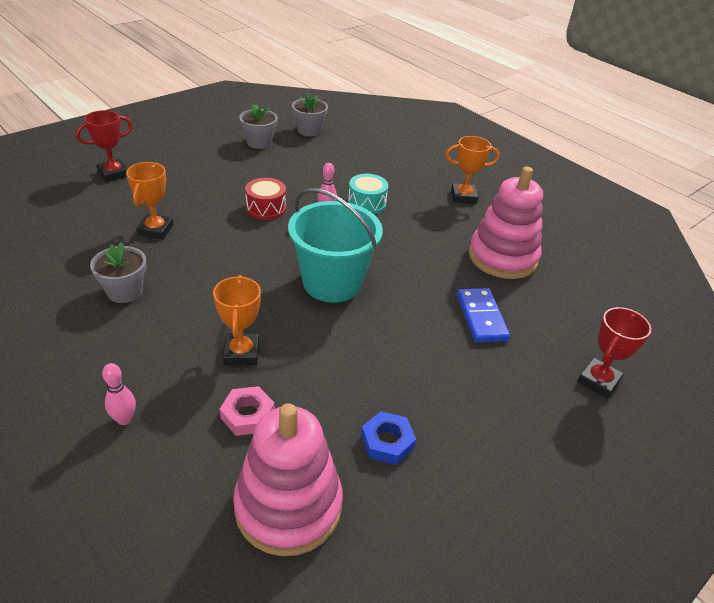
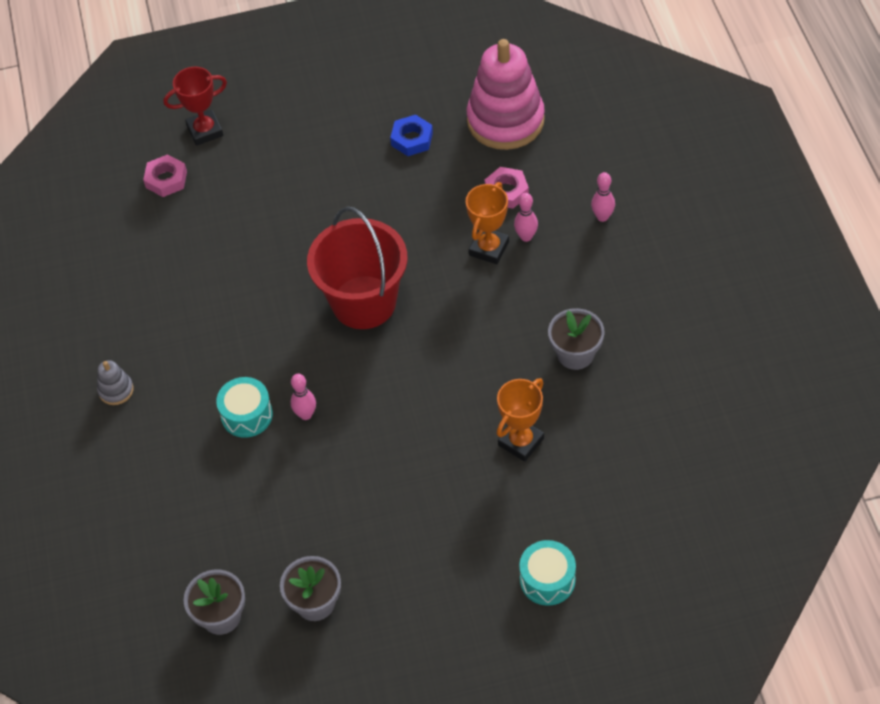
camera: 145 degrees left, 15 degrees up
red trophy [76,110,132,182] -> turquoise drum [519,540,576,606]
red drum [245,178,286,220] -> none
turquoise bucket [288,188,383,302] -> red bucket [307,207,407,329]
orange trophy [445,136,500,204] -> grey stacking toy [97,360,134,405]
blue domino [457,288,510,343] -> none
pink stacking toy [469,166,543,279] -> none
none -> pink nut [143,154,187,197]
none -> pink bowling pin [514,193,538,242]

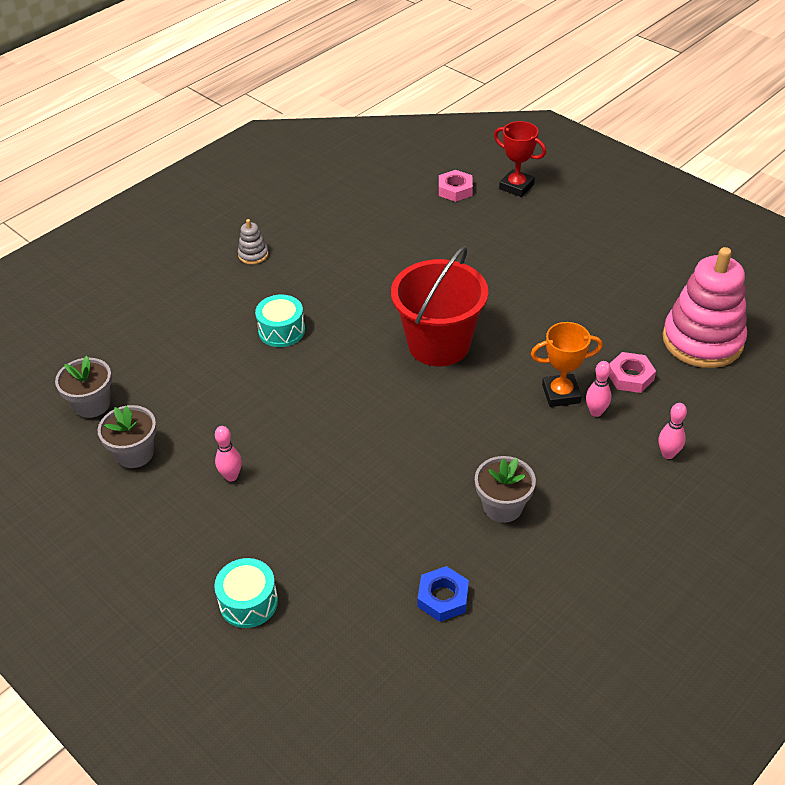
camera: 55 degrees right, 10 degrees down
pink bowling pin [291,374,316,420] -> pink bowling pin moved to [215,426,242,481]
blue nut [390,115,433,156] -> blue nut moved to [417,566,469,622]
orange trophy [497,378,544,462] -> none

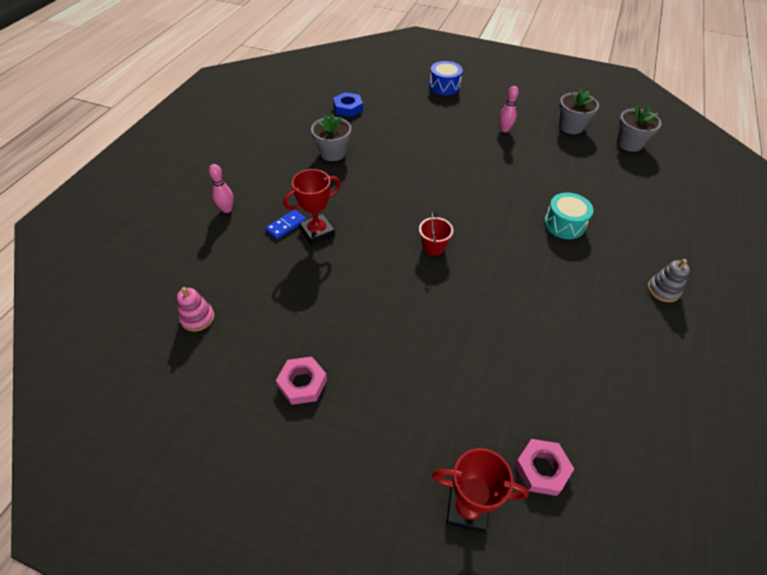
camera: 155 degrees right, 5 degrees up
turquoise drum [214,558,278,628] -> blue drum [429,61,463,95]
red bucket [391,246,488,366] -> red bucket [419,211,454,256], size x0.40
orange trophy [531,322,603,407] -> red trophy [283,169,341,245]
pink bowling pin [586,361,611,417] -> blue domino [265,210,306,239]
pink nut [609,352,656,393] -> pink nut moved to [276,357,327,405]
pink stacking toy [663,247,747,368] -> pink stacking toy [177,287,214,332], size x0.42

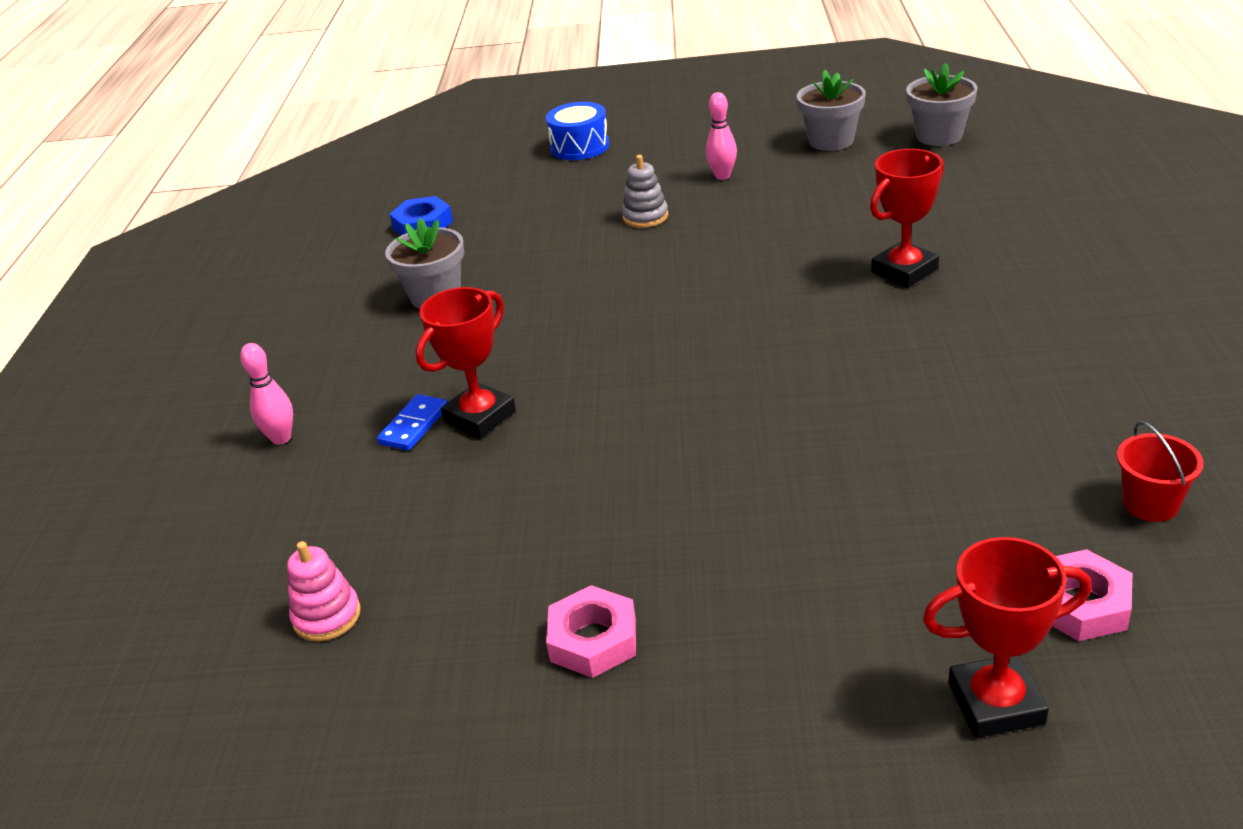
camera: 15 degrees left, 15 degrees down
red bucket [419,211,454,256] -> red bucket moved to [1117,421,1204,522]
turquoise drum [544,193,593,239] -> red trophy [870,149,944,287]
grey stacking toy [648,259,690,302] -> grey stacking toy moved to [622,155,668,228]

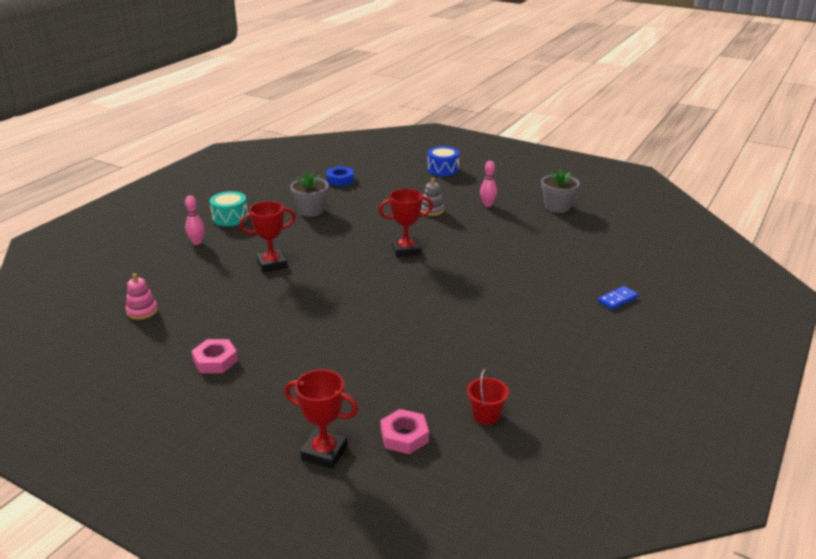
camera: 25 degrees right, 5 degrees down
blue domino [377,394,448,451] -> blue domino moved to [598,286,638,310]
red trophy [870,149,944,287] -> red trophy moved to [379,189,433,257]
grey flower pot [906,63,978,146] -> none
none -> turquoise drum [210,191,248,226]

